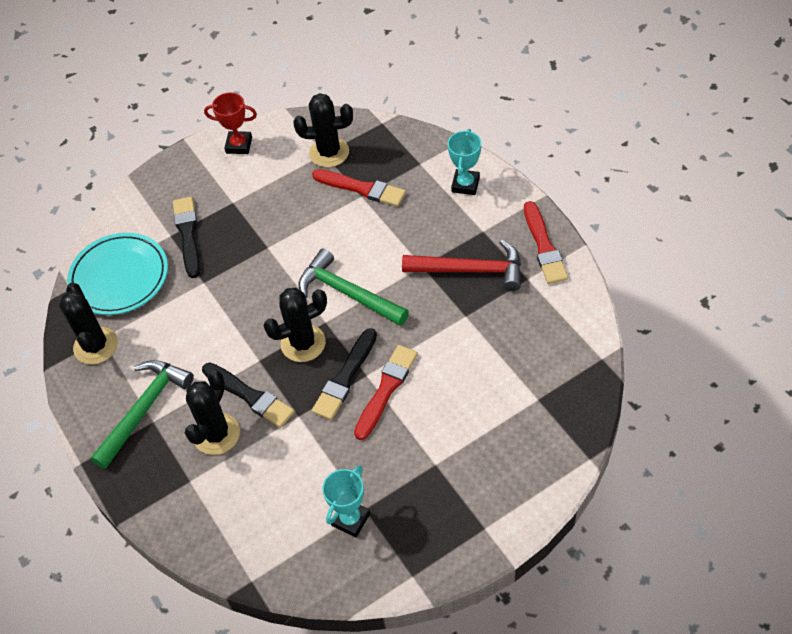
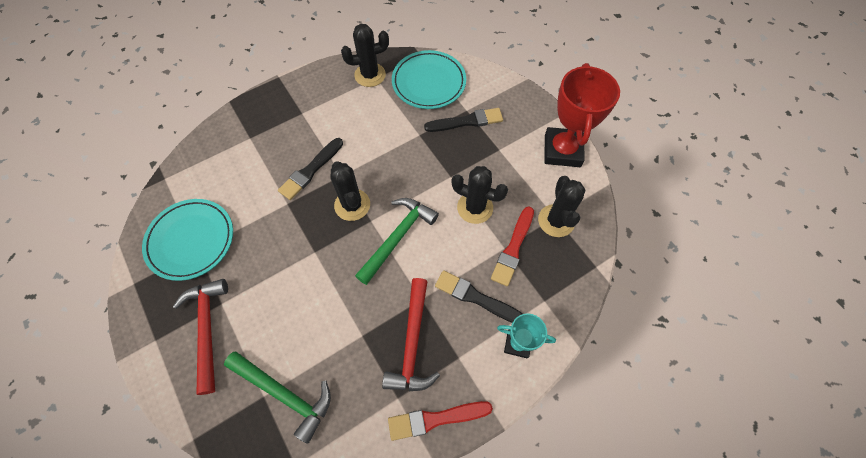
camera: 85 degrees right, 10 degrees up
green hammer [91,360,194,469] -> green hammer moved to [224,351,331,444]
black cactus [185,370,240,455] -> black cactus moved to [452,166,508,224]
red trophy [204,92,257,154] -> red trophy [544,63,620,167], size x1.82
black brush [312,328,377,420] -> black brush moved to [435,270,522,323]
turquoise trophy [322,465,370,538] -> turquoise plate [142,199,233,281]
red brush [354,345,418,440] -> none
none -> red hammer [173,279,228,395]

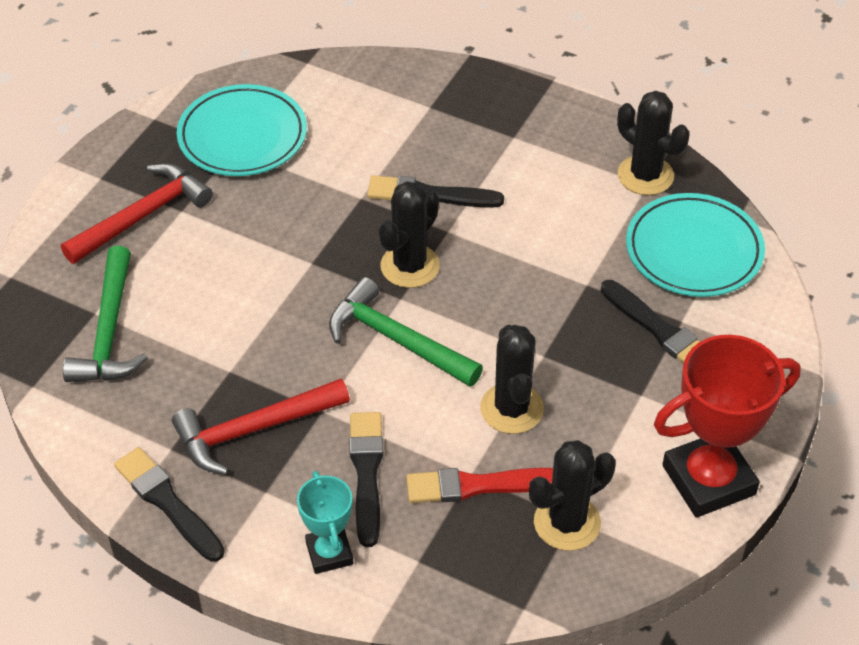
camera: 60 degrees right, 15 degrees down
green hammer [355,198,439,285] -> green hammer turned 150 degrees counterclockwise [329,277,483,387]
red brush [388,401,493,441] -> black brush [114,447,225,562]

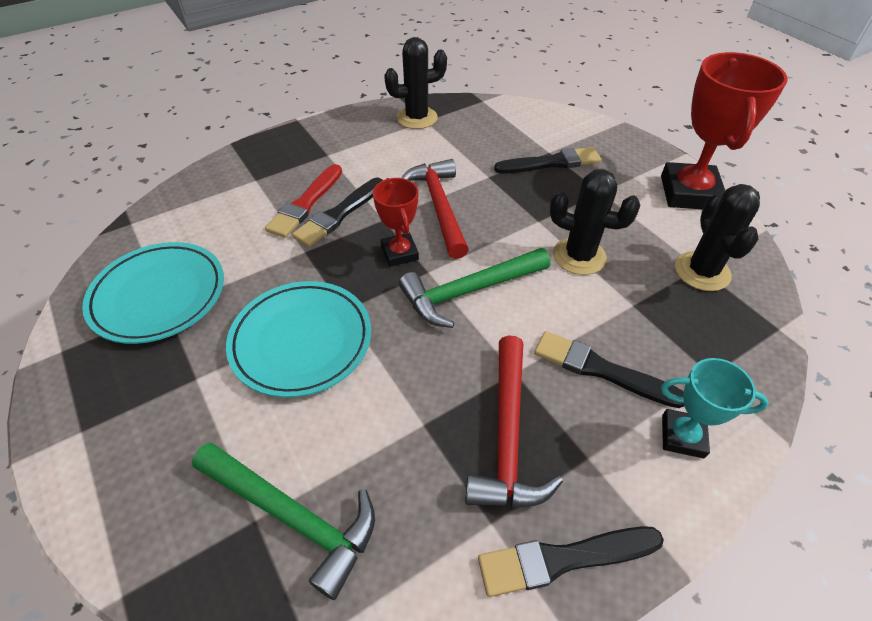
camera: 60 degrees left, 0 degrees up
red hammer [61,163,213,264] -> red hammer moved to [401,159,469,259]
black cactus [379,181,440,288] -> red trophy [373,178,419,267]
red brush [406,468,553,503] -> red brush moved to [265,164,342,238]
turquoise plate [626,193,765,297] -> turquoise plate moved to [226,281,371,398]

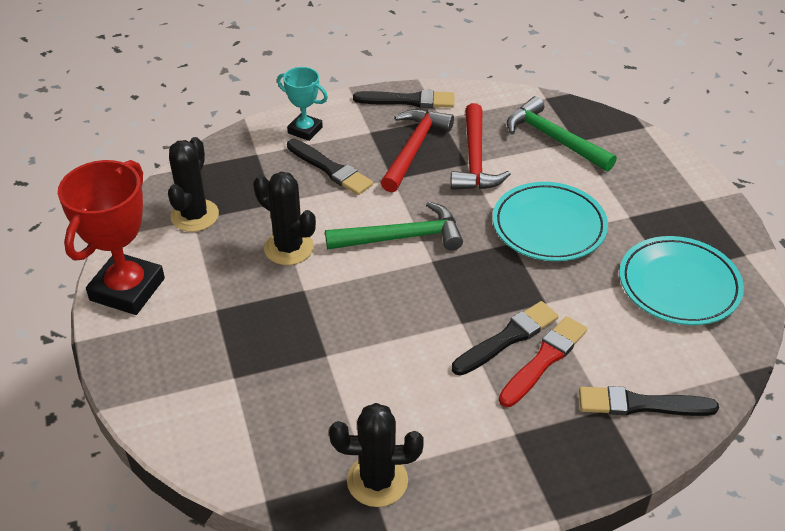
camera: 165 degrees left, 5 degrees down
red trophy [373,178,419,267] -> none
red hammer [401,159,469,259] -> red hammer moved to [450,103,511,190]
black brush [494,147,601,174] -> black brush moved to [579,386,719,416]

